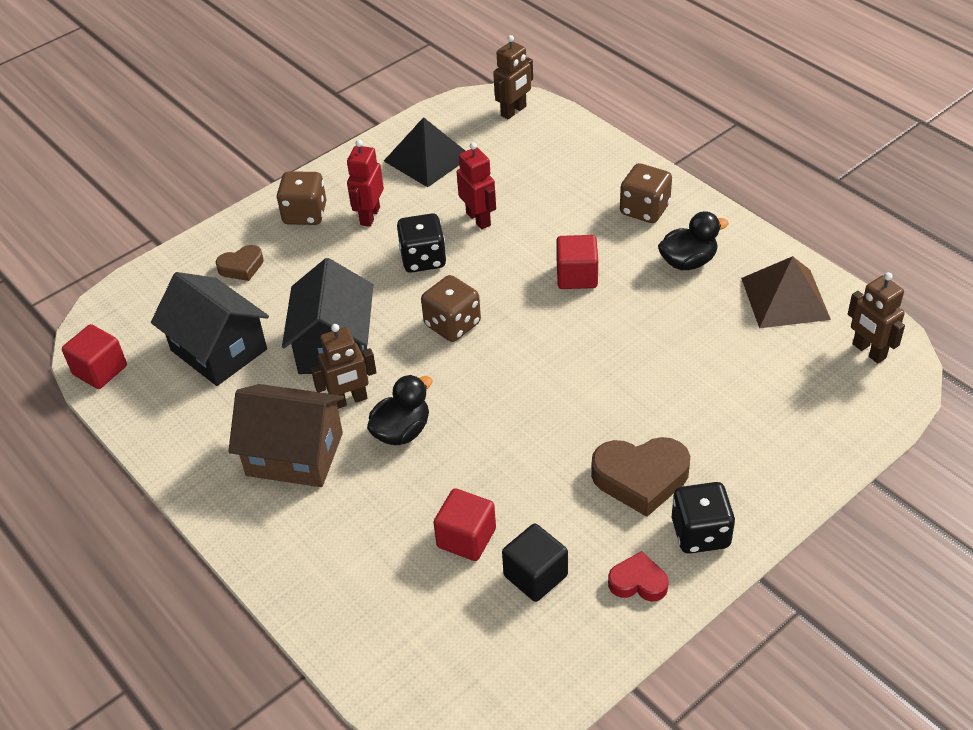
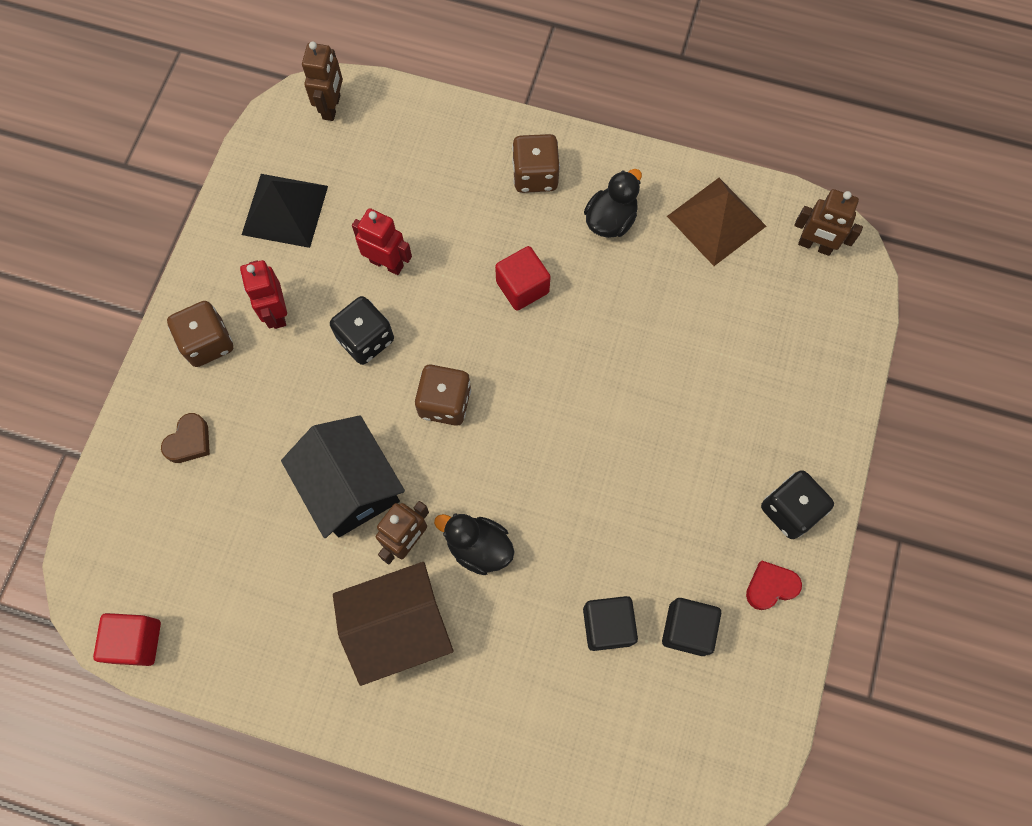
camera: 35 degrees left, 25 degrees up
black house [151,272,269,386] -> none
black duck [367,375,433,445] -> black duck turned 75 degrees counterclockwise [434,513,514,575]
red cube [433,488,496,561] -> black cube [583,596,638,651]
brown heart [591,437,690,517] -> none

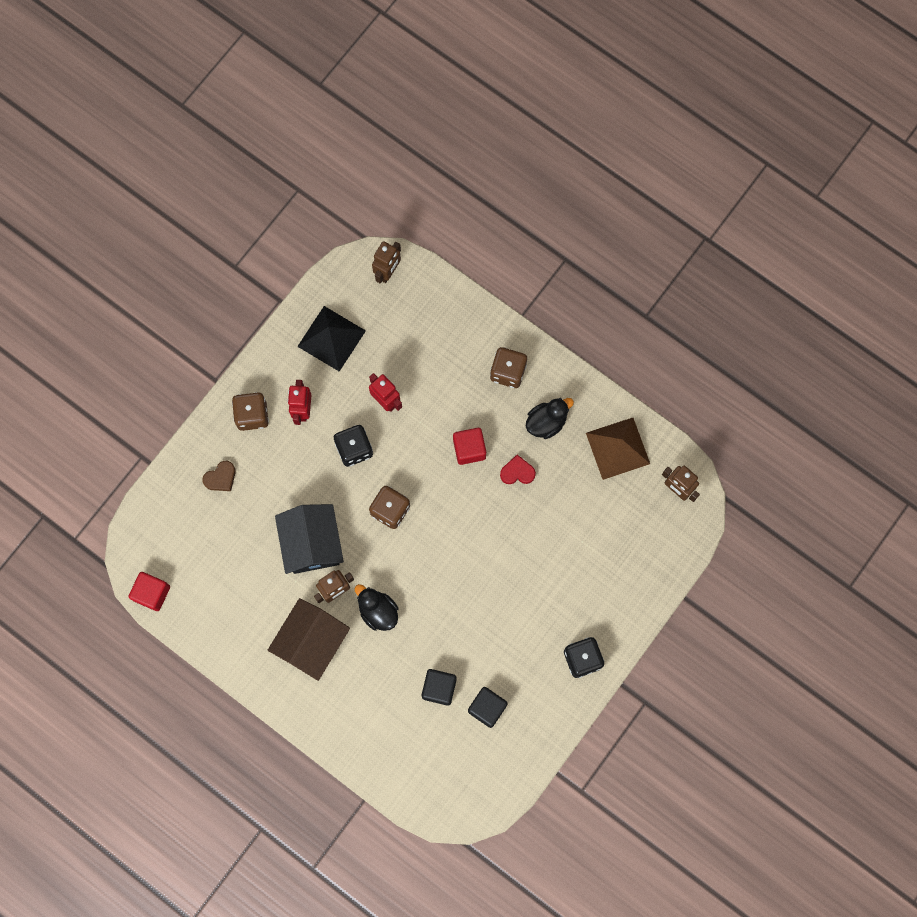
camera: 20 degrees right, 5 degrees up
brown house [333,562,453,686] -> brown house turned 60 degrees counterclockwise [268,598,350,681]
red heart [746,561,802,610] -> red heart moved to [500,455,536,484]

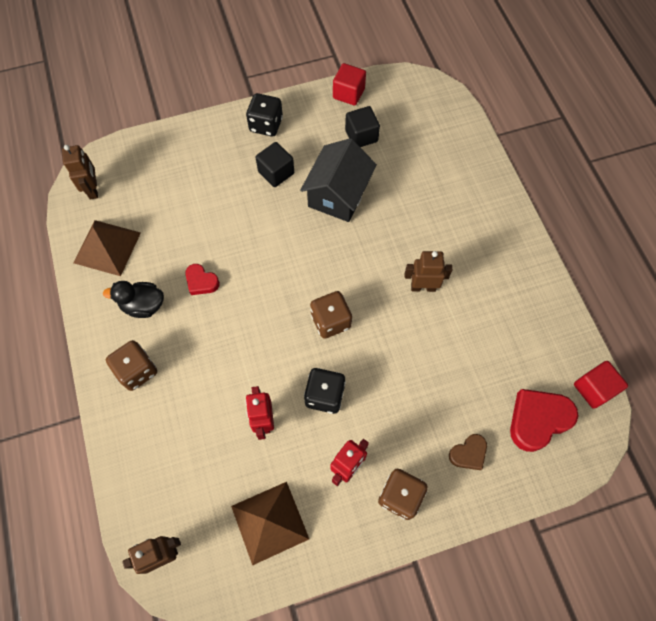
camera: 145 degrees left, 10 degrees down
brown heart [202,461,236,491] -> brown heart turned 150 degrees clockwise [449,434,487,470]
brown house [268,598,350,681] -> none
black house [275,504,344,574] -> black house moved to [300,138,377,222]
black pyramid [297,306,366,372] -> brown pyramid [231,482,309,566]
black duck [355,584,399,631] -> none
black cube [422,669,457,706] -> black cube moved to [256,142,294,187]
red cube [453,428,486,465] -> red cube moved to [333,63,366,106]
none -> red heart [510,389,578,452]

